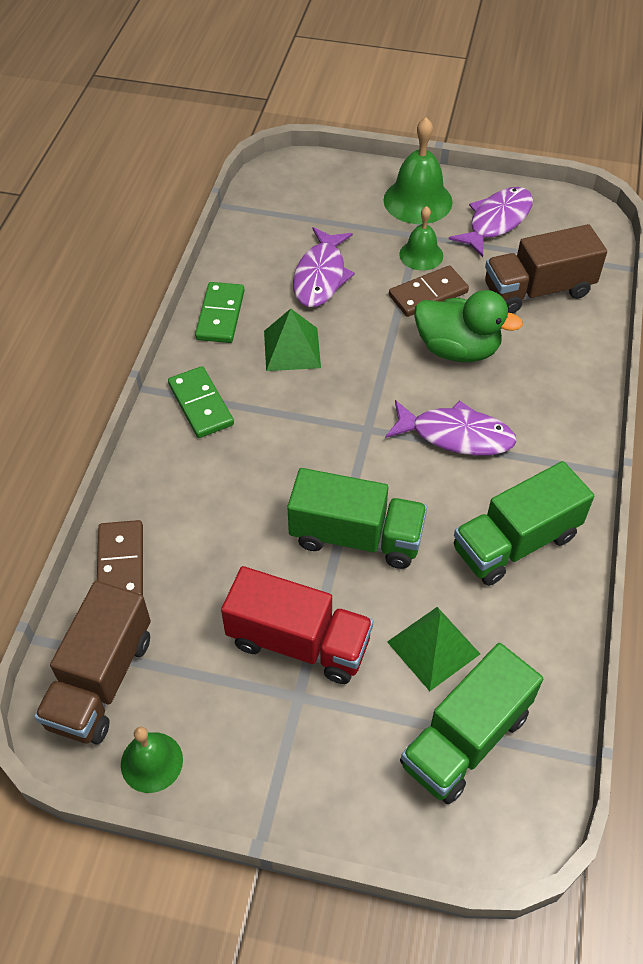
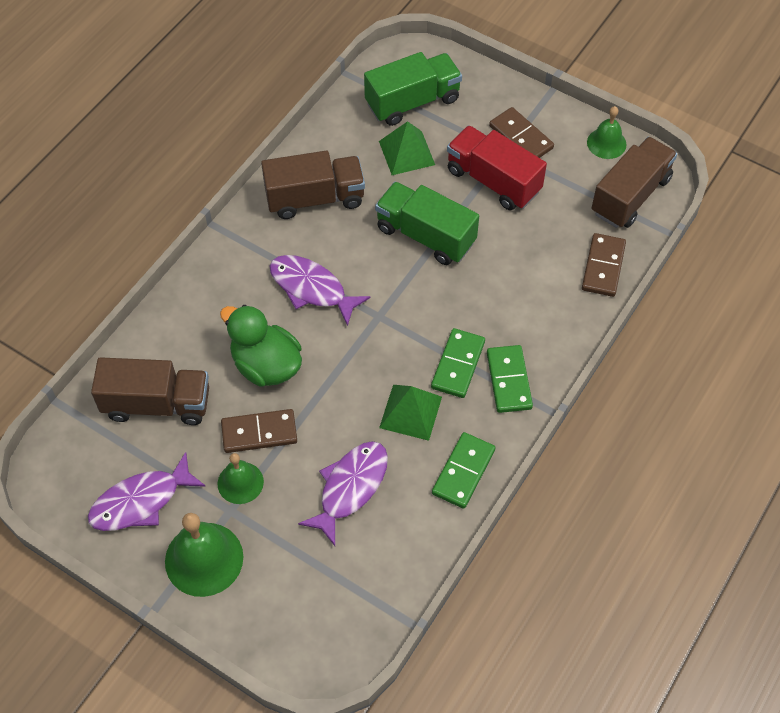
camera: 160 degrees left, 5 degrees up
green truck [454,461,594,586] -> brown truck [261,151,365,219]
none -> green domino [431,328,485,398]
none -> brown domino [489,107,554,158]

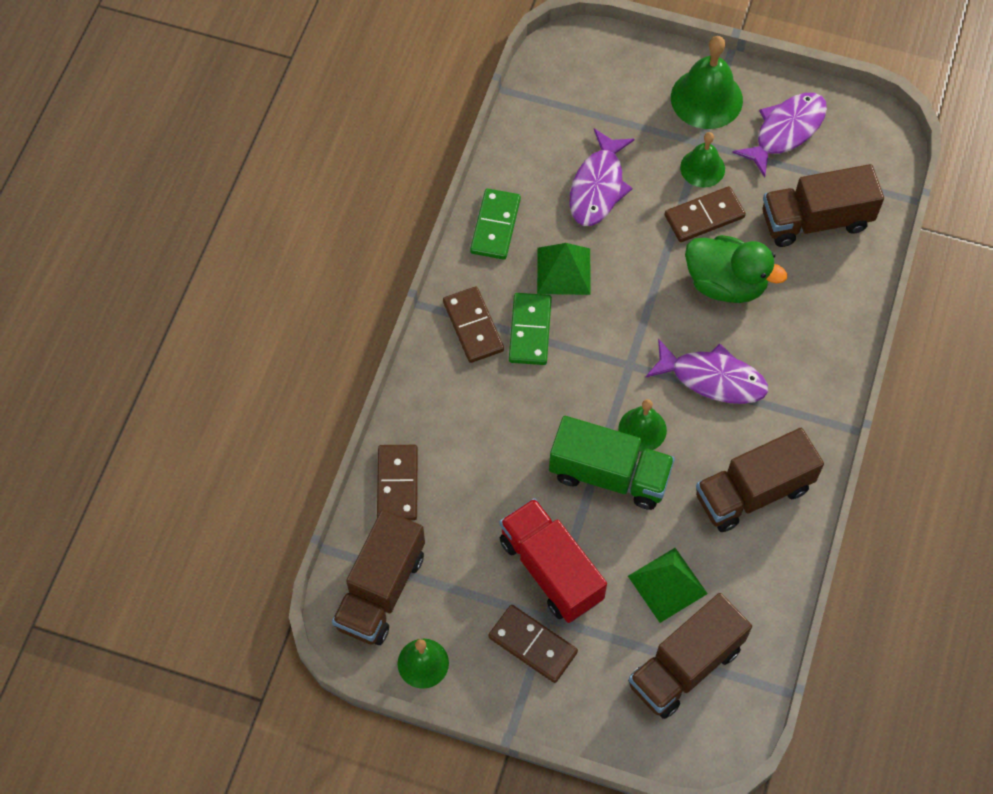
camera: 165 degrees right, 5 degrees up
green truck [364,52,462,126] -> brown truck [628,593,752,719]
red truck [447,125,547,210] -> red truck turned 150 degrees counterclockwise [500,498,607,623]
green domino [487,345,533,413] -> brown domino [443,287,504,363]
none -> green bell [618,399,667,452]

